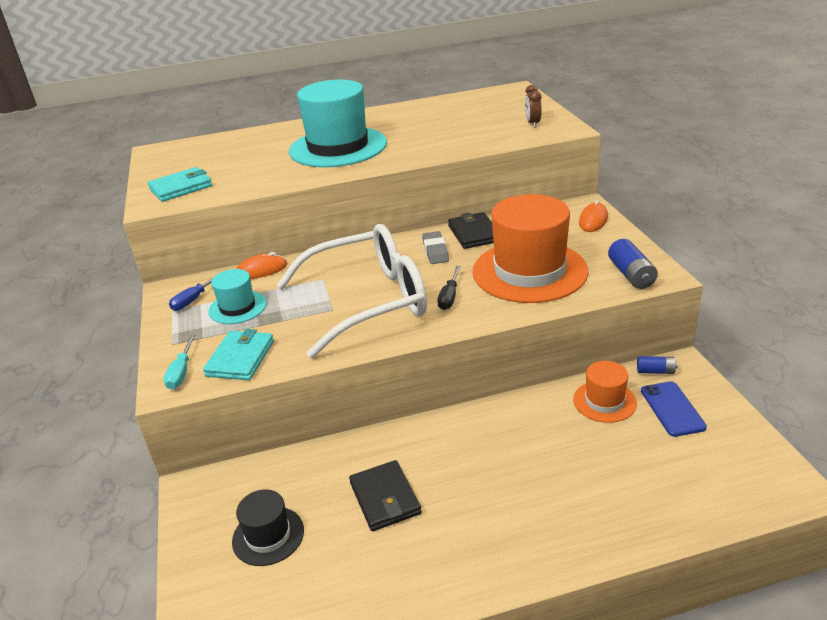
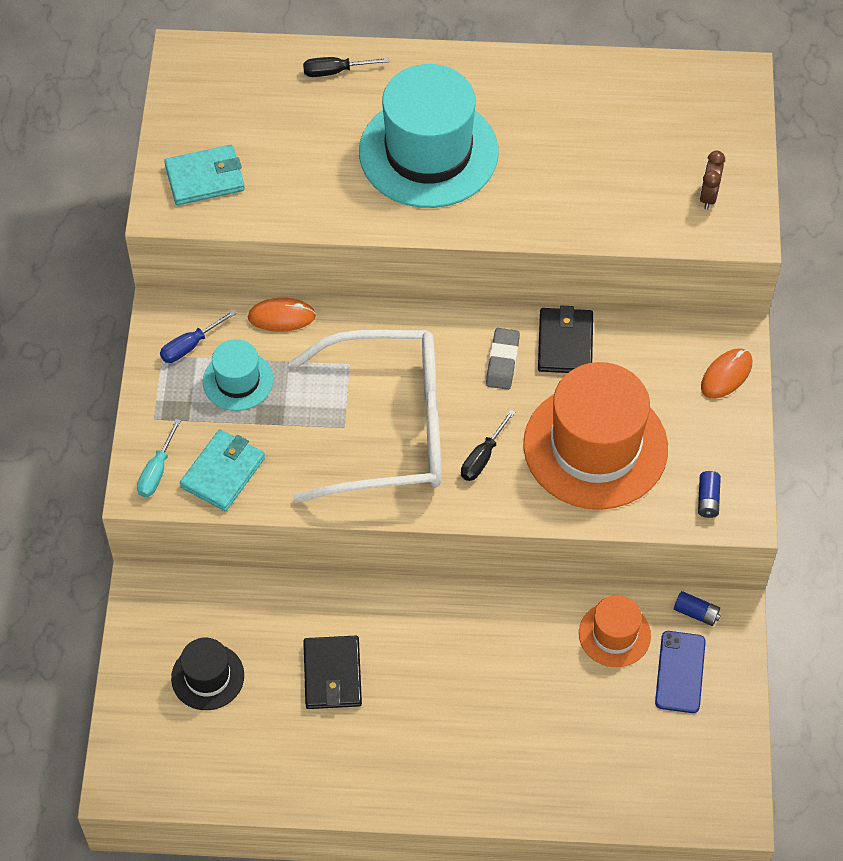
camera: 15 degrees right, 25 degrees up
blue battery [608,239,658,289] -> blue battery [698,471,721,518], size x0.62
none -> black screwdriver [303,57,389,77]

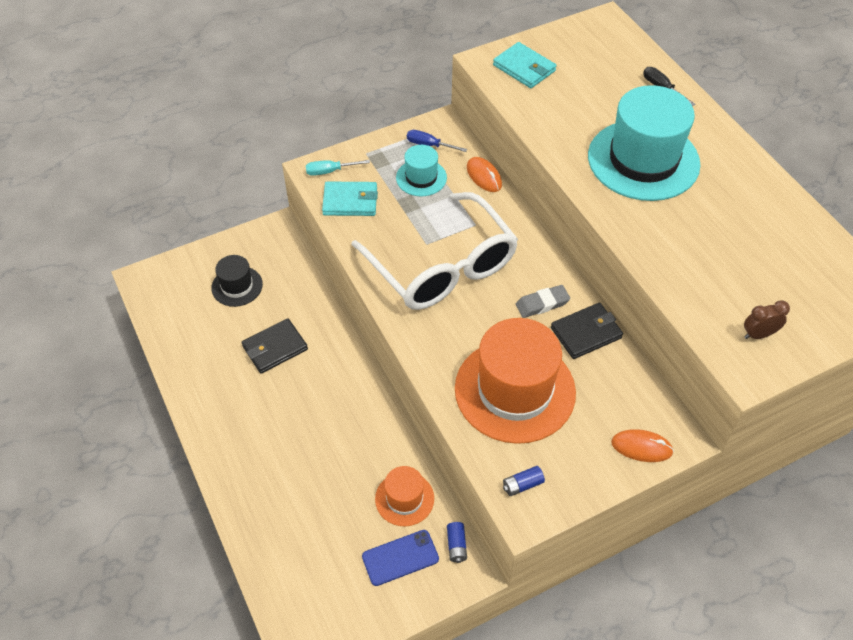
camera: 60 degrees right, 5 degrees down
black screwdriver [461,409,515,481] -> none

